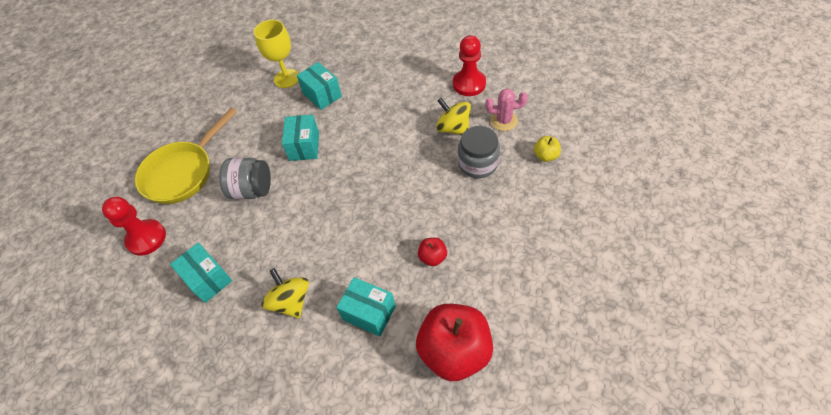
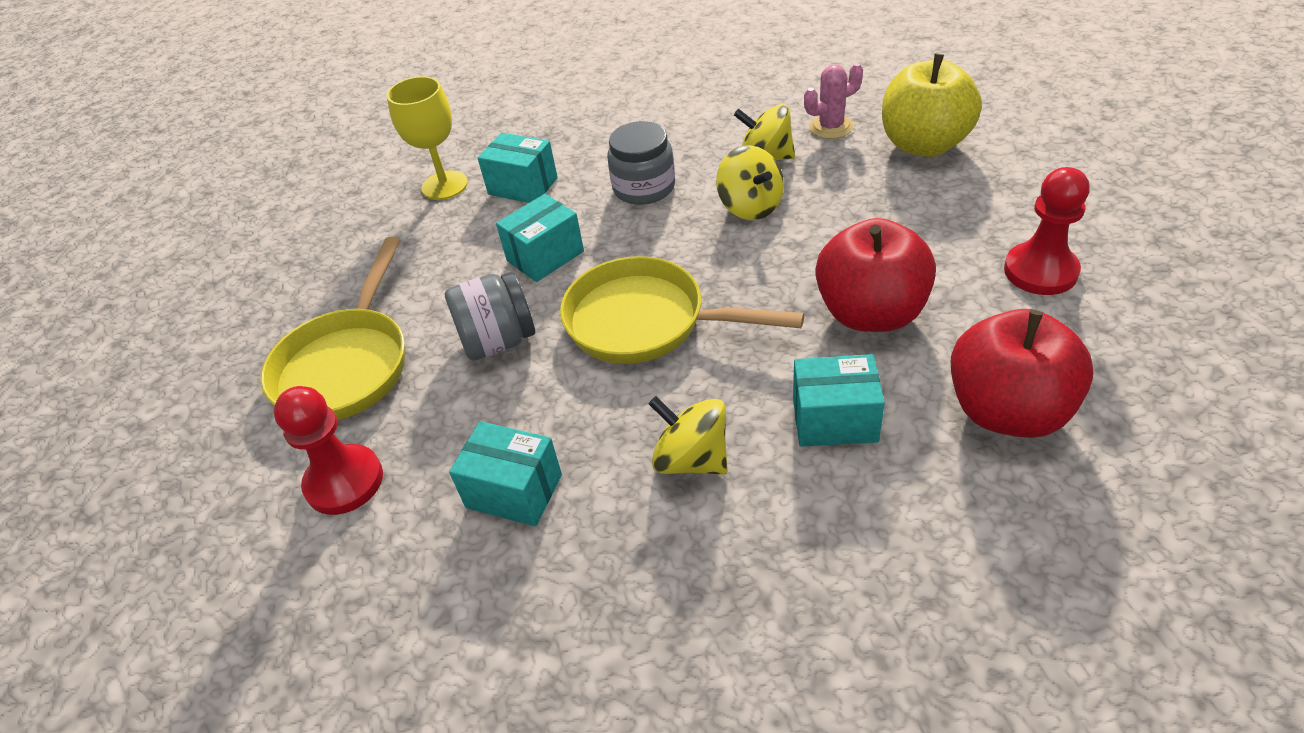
camera: 25 degrees left, 10 degrees down
turquoise box [282,114,319,161] -> turquoise box turned 75 degrees clockwise [496,194,584,282]
red apple [418,238,447,266] -> red apple [815,218,936,332], size x2.25
red pawn [453,35,486,96] -> red pawn moved to [1004,167,1090,295]
grey jar [458,126,500,178] -> grey jar moved to [607,121,675,205]
yellow apple [534,136,561,162] -> yellow apple [882,54,982,157], size x2.25
none -> yellow pan [560,256,804,364]
none -> yellow spinning top [716,145,784,220]

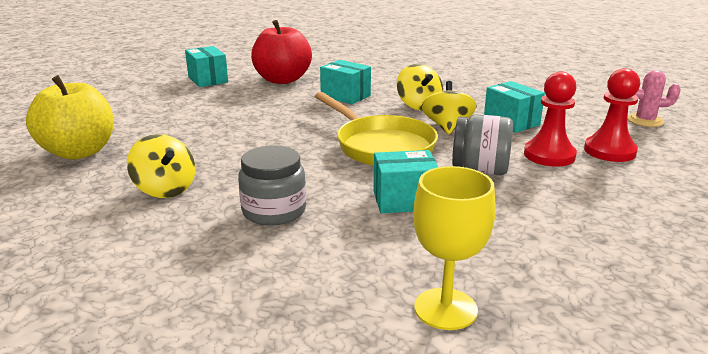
camera: 150 degrees left, 20 degrees down
yellow pan [260,237,405,420] -> none
turquoise box [478,132,558,203] -> turquoise box moved to [185,46,228,87]
yellow spinning top [716,145,784,220] -> yellow spinning top moved to [422,81,476,134]
pink cactus [804,63,863,139] -> pink cactus moved to [628,70,681,127]
red apple [815,218,936,332] -> none
red pawn [1004,167,1090,295] -> red pawn moved to [524,72,577,167]

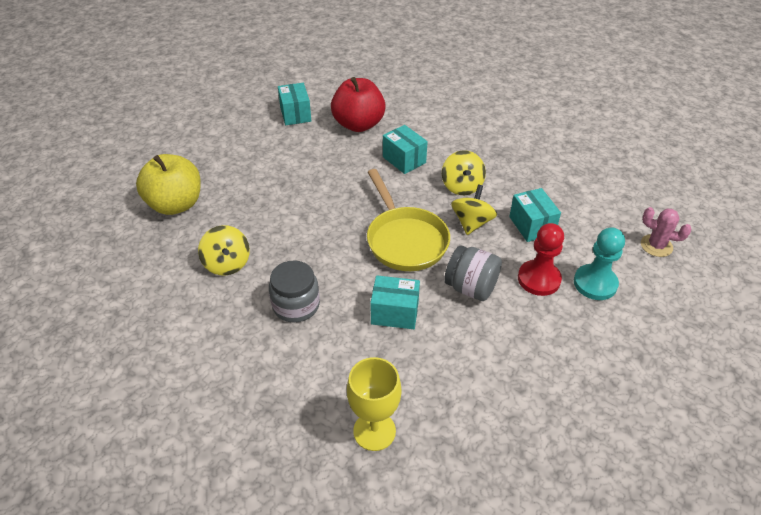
camera: 15 degrees right, 20 degrees up
red pawn [584,68,640,162] -> turquoise pawn [574,227,625,300]

